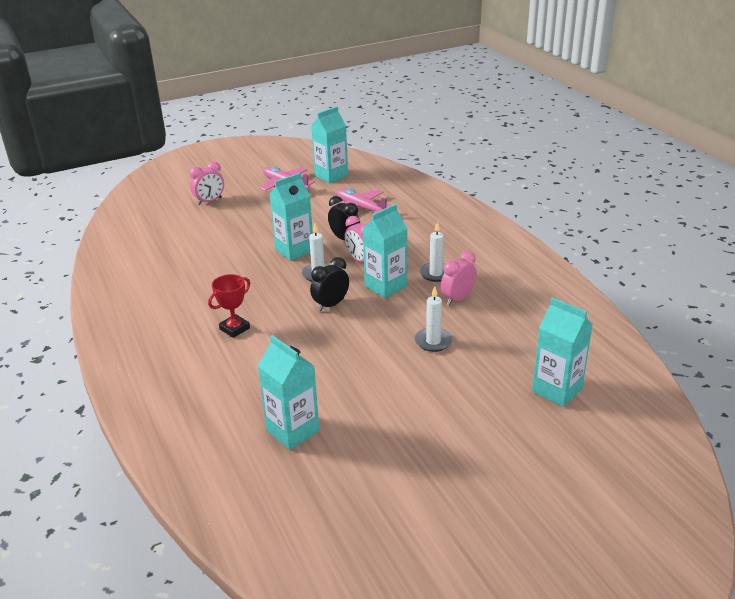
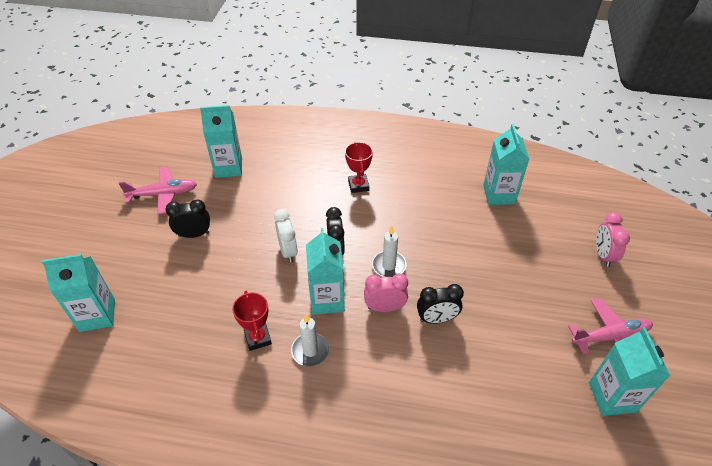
camera: 125 degrees right, 15 degrees up
turquoise carton [269,173,313,261] -> turquoise carton moved to [483,124,529,205]
pink plane [337,189,392,214] -> pink plane moved to [119,166,197,214]
white candle [415,286,453,352] -> none
pink clock [441,251,477,306] -> red trophy [232,291,272,351]
none -> black clock [165,199,210,238]
none -> white clock [274,209,298,263]

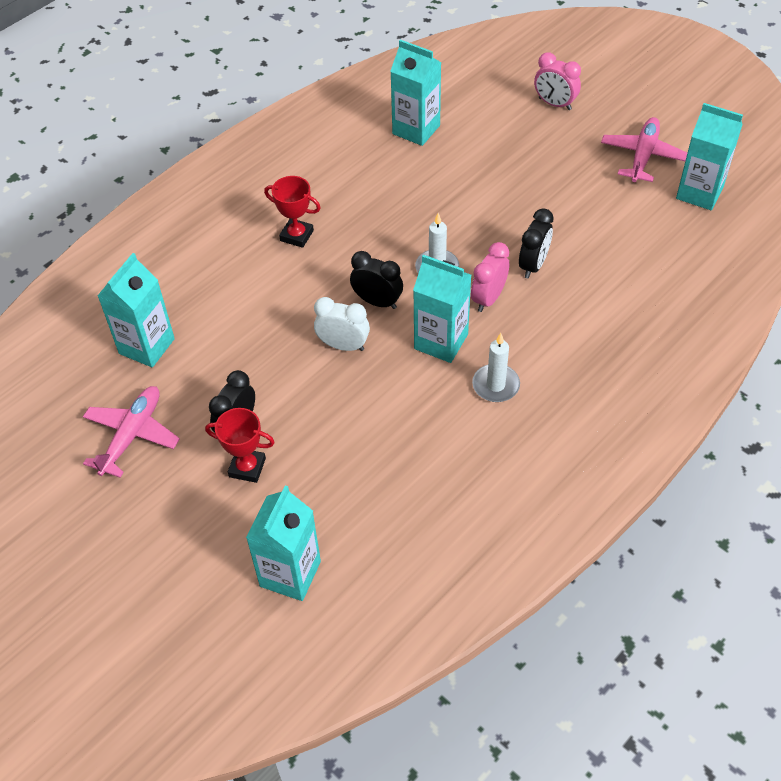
camera: 55 degrees left, 5 degrees up
red trophy [232,291,272,351] -> red trophy moved to [205,408,275,483]

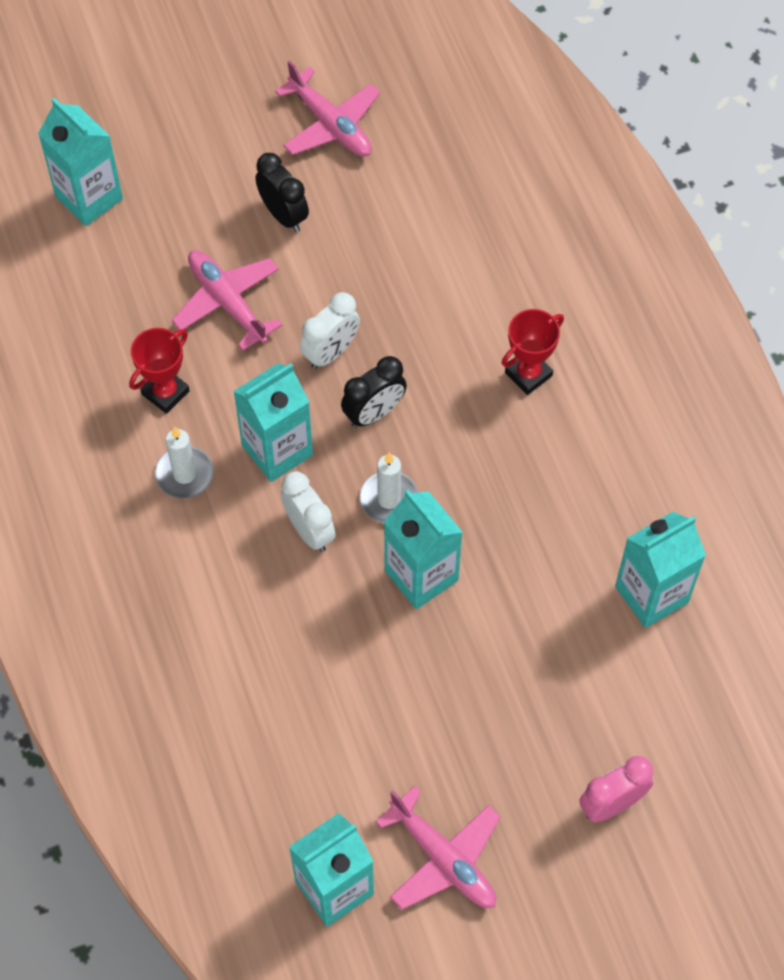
camera: 115 degrees right, 10 degrees up
turquoise carton [97,253,175,367] -> turquoise carton moved to [384,489,463,609]
red trophy [205,408,275,483] -> red trophy moved to [129,328,190,414]
pink clock [471,242,509,312] -> white clock [281,471,336,552]
black clock [519,208,554,279] -> none
none -> pink plane [172,250,282,350]

